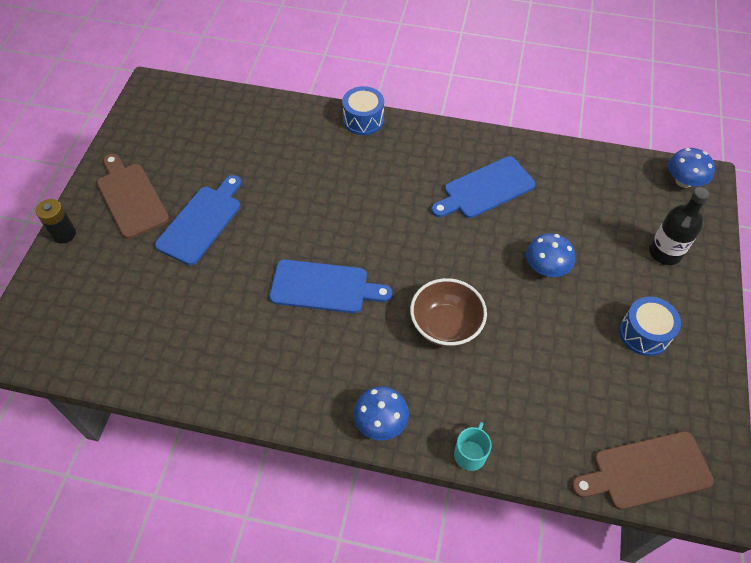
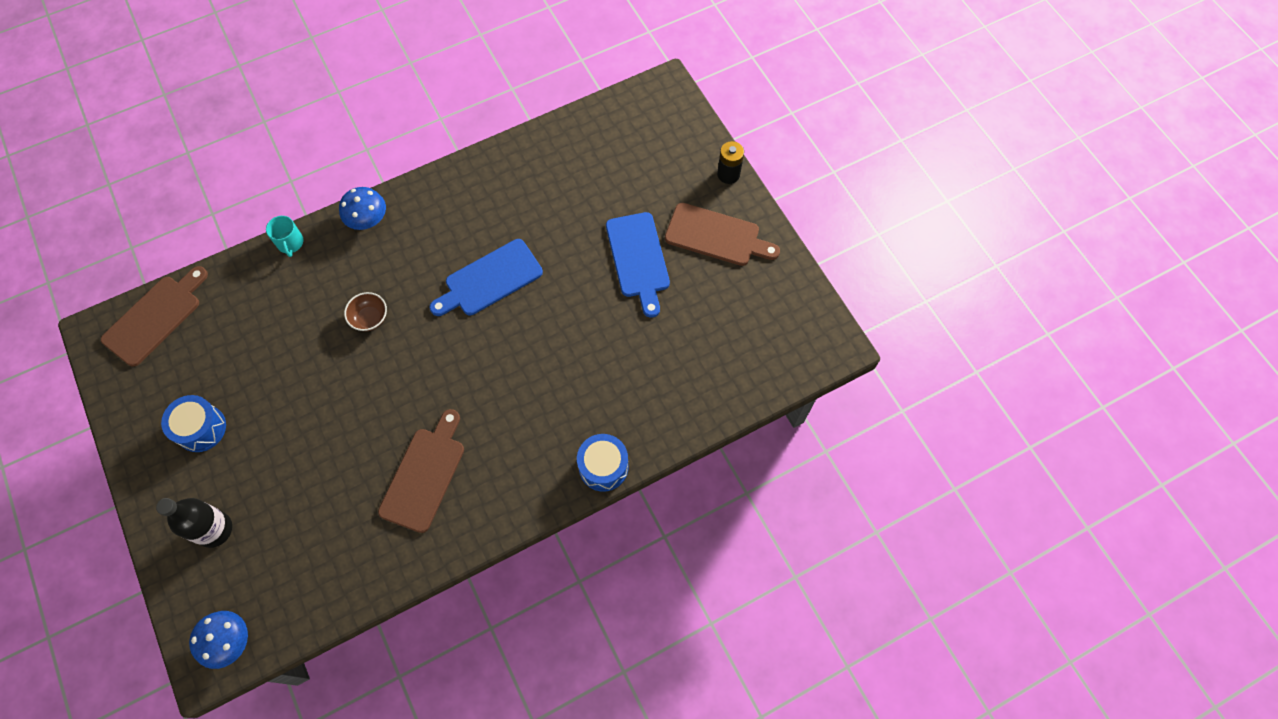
camera: 140 degrees right, 10 degrees up
brown bowl [410,278,487,347] -> brown bowl [344,292,387,331], size x0.59
blue cutting board [431,156,536,218] -> brown cutting board [378,409,464,533]
blue mushroom [526,233,575,277] -> none

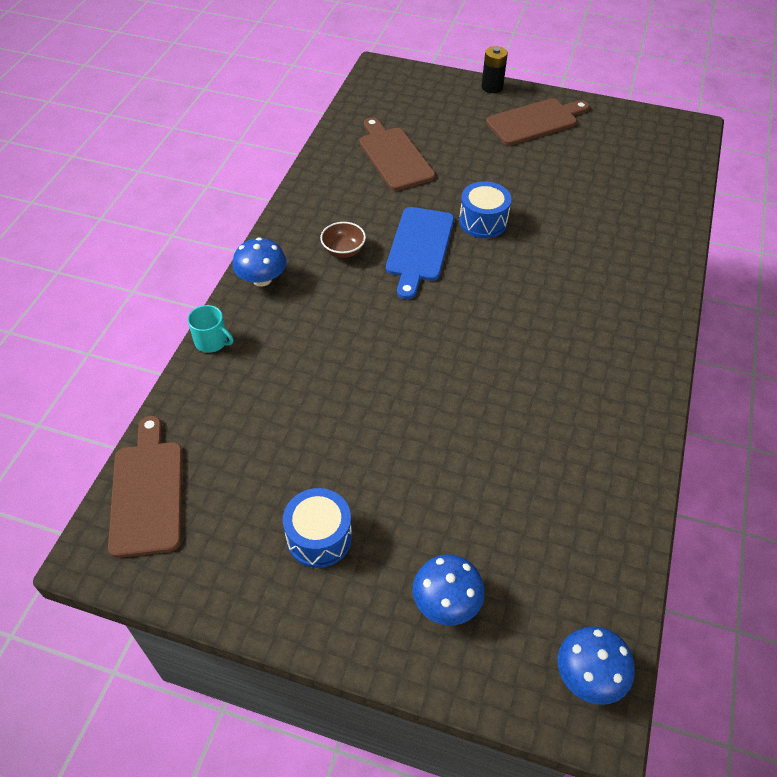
camera: 45 degrees left, 15 degrees down
black bottle [156,498,232,548] -> blue mushroom [413,555,485,626]
brown bowl [344,292,387,331] -> brown bowl moved to [320,222,366,258]
brown cutting board [378,409,464,533] -> brown cutting board moved to [359,117,435,191]
blue drum [577,434,628,491] -> blue drum moved to [459,181,511,238]
blue cutting board [606,212,670,318] -> none

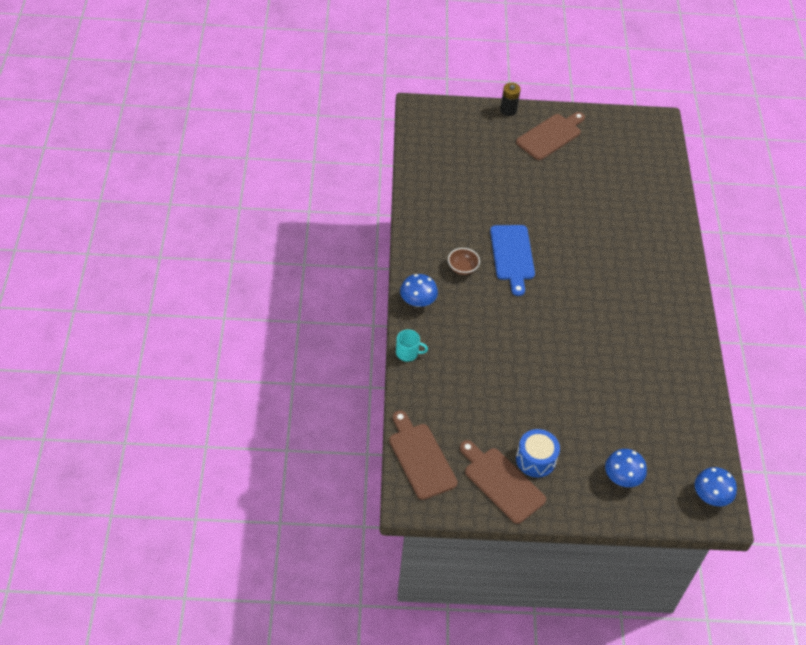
camera: 20 degrees left, 0 degrees up
brown cutting board [359,117,435,191] -> brown cutting board moved to [460,440,546,524]
blue drum [459,181,511,238] -> none

